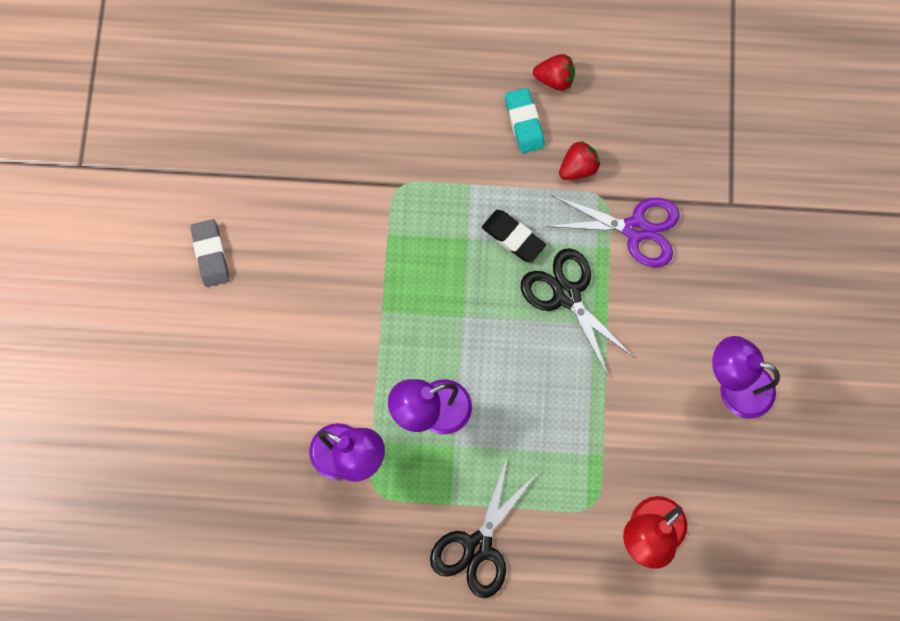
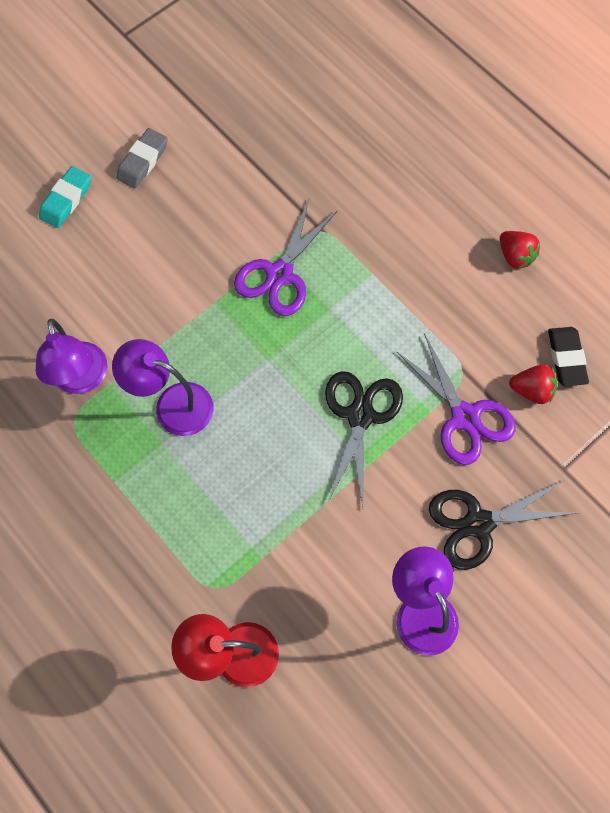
camera: 45 degrees right, 5 degrees down
black scissors [430,456,538,598] -> black scissors moved to [429,479,577,570]
black eraser [482,210,546,263] -> black eraser moved to [548,327,589,386]
turquoise eraser [505,88,545,153] -> turquoise eraser moved to [39,166,91,228]
red strawberry [559,141,600,180] -> red strawberry moved to [509,365,557,404]
none -> purple scissors [234,199,338,316]

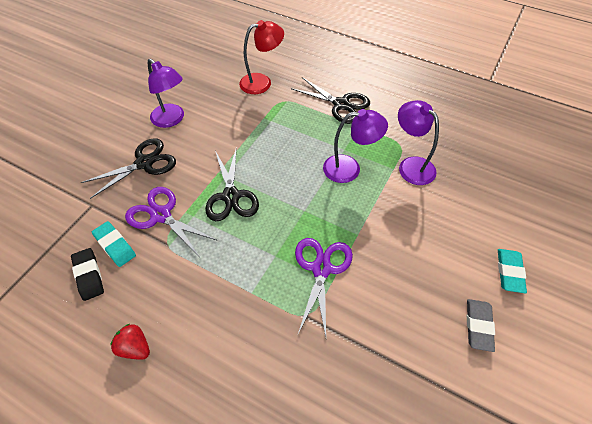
camera: 160 degrees right, 15 degrees down
red strawberry [509,365,557,404] -> turquoise eraser [92,221,136,267]
none -> black scissors [291,77,370,124]

